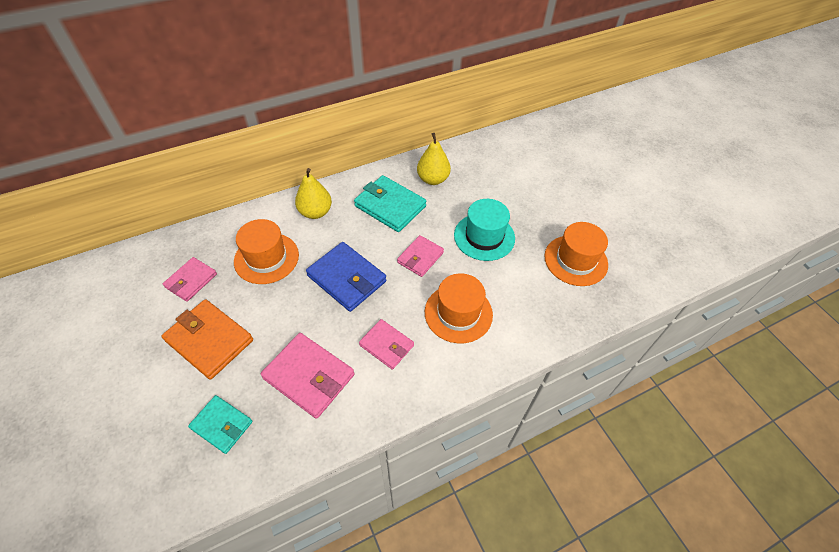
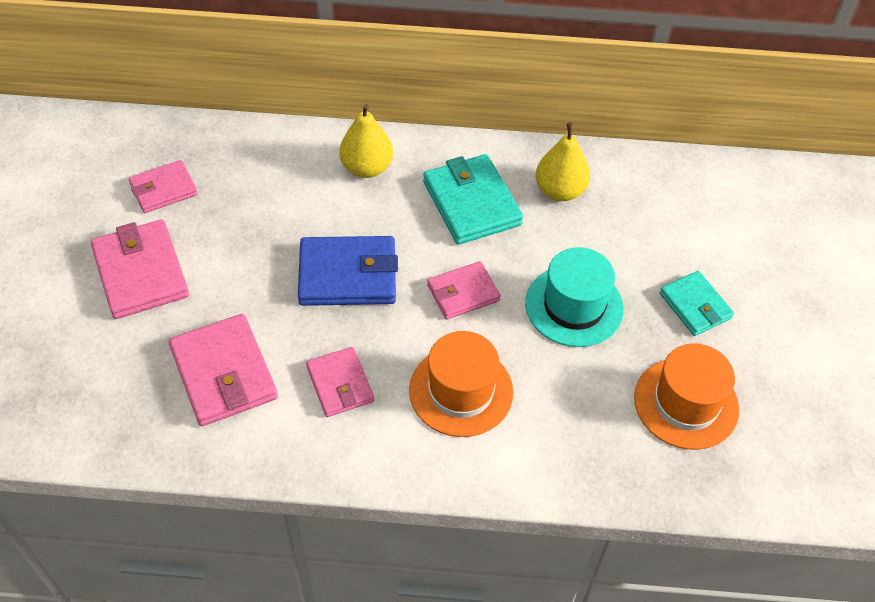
camera: 30 degrees right, 0 degrees up
orange wallet [162,299,253,380] -> pink wallet [91,220,189,319]
turquoise wallet [188,395,252,454] -> turquoise wallet moved to [660,271,734,336]
orange hat [234,219,299,284] -> none
blue wallet [306,242,386,312] -> blue wallet turned 75 degrees counterclockwise [298,236,398,306]

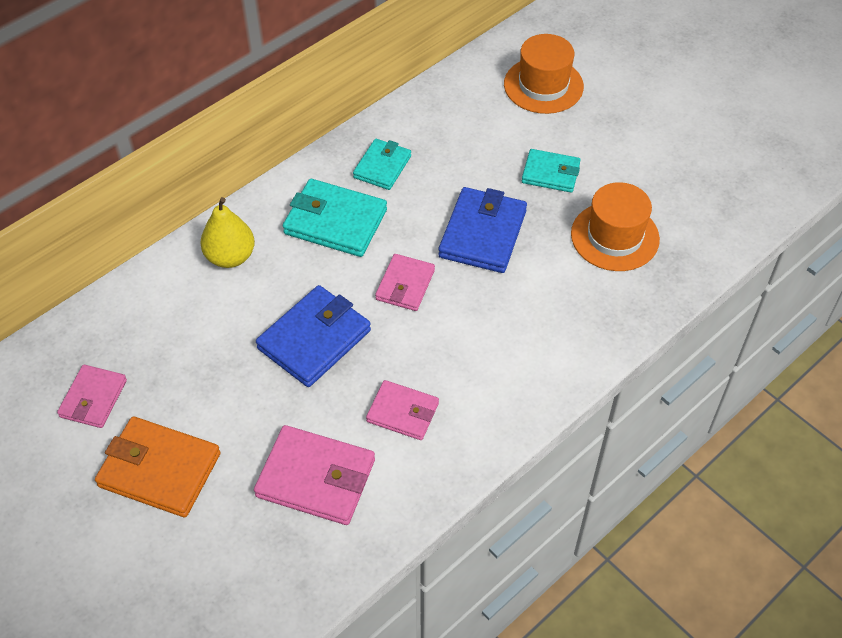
camera: 45 degrees left, 0 degrees up
pink wallet [91,220,189,319] -> orange wallet [95,416,221,517]
orange hat [409,331,514,437] -> orange hat moved to [504,34,584,114]
turquoise hat [525,247,624,347] -> blue wallet [438,187,527,273]
yellow pear [536,123,590,201] -> turquoise wallet [353,139,411,190]

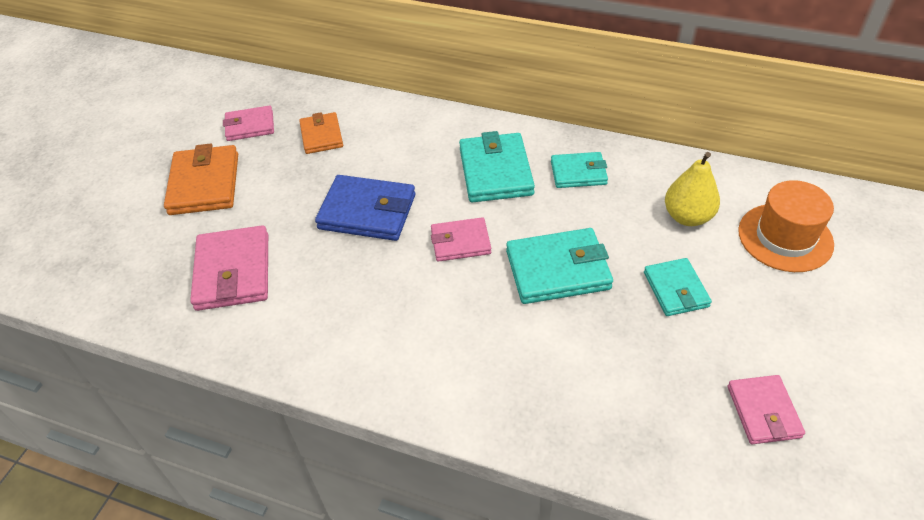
camera: 65 degrees right, 5 degrees down
yellow pear [200,197,255,268] -> yellow pear moved to [665,152,720,226]
pink wallet [366,380,439,440] -> pink wallet moved to [728,375,805,444]
blue wallet [438,187,527,273] -> turquoise wallet [506,228,613,304]
orange hat [571,182,660,271] -> none
none -> orange wallet [299,112,343,154]

